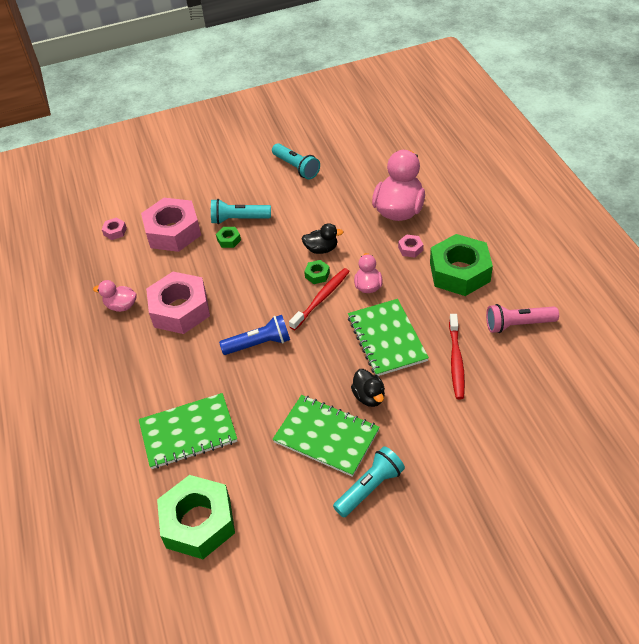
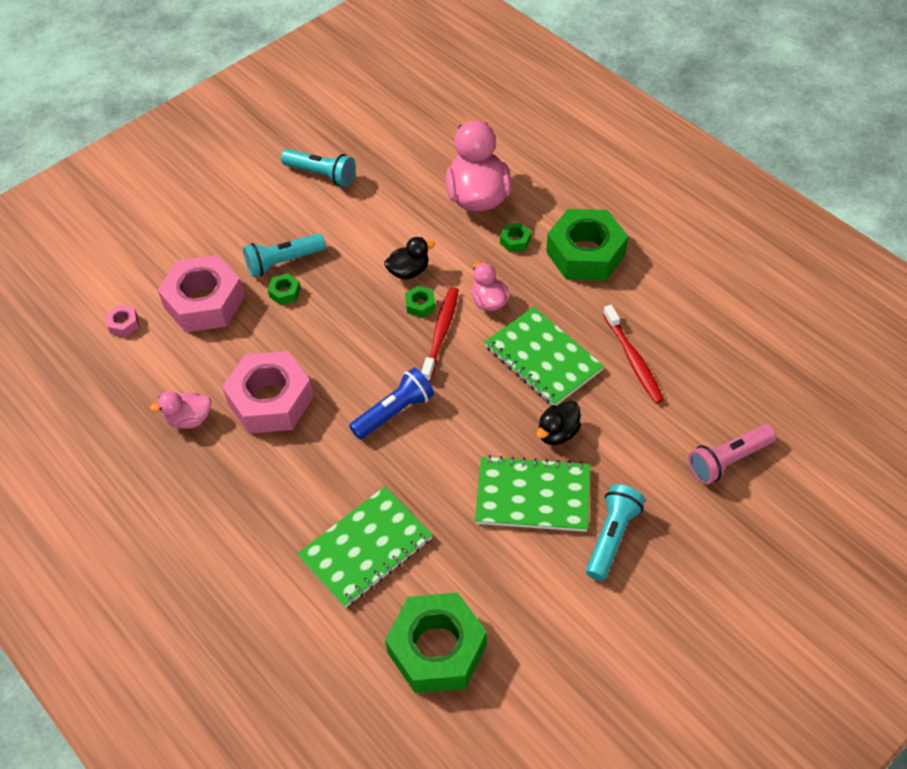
camera: 25 degrees left, 5 degrees up
black duck [351,369,385,407] -> black duck turned 90 degrees clockwise [536,401,581,445]
pink nut [398,234,423,258] -> green nut [500,223,531,253]
pink flashlight [486,304,559,333] -> pink flashlight moved to [688,424,776,484]

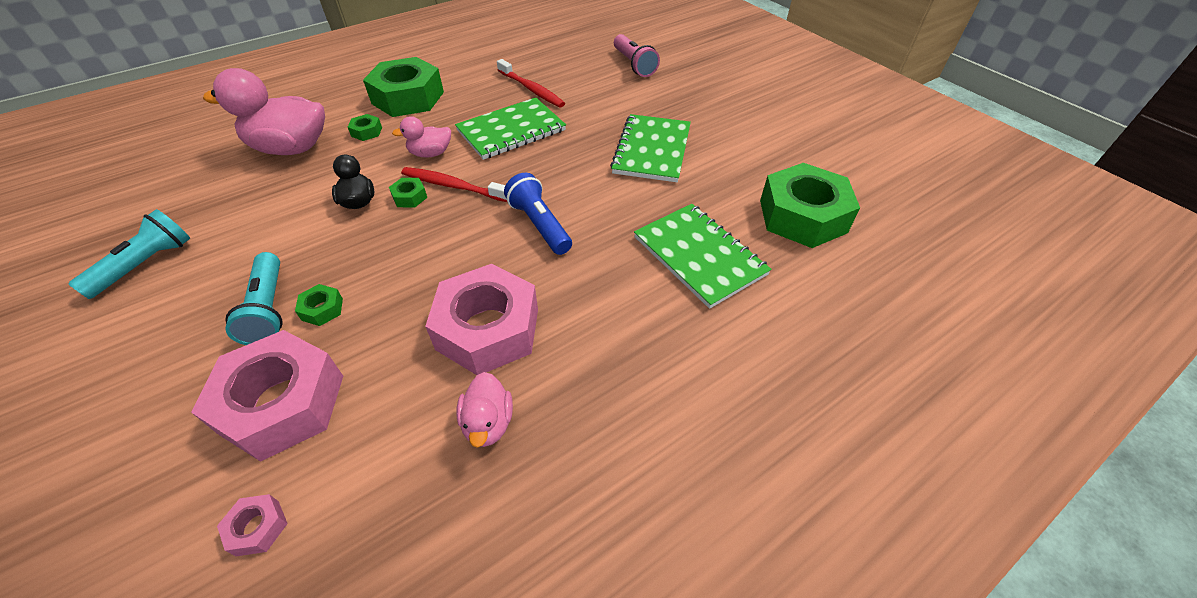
camera: 85 degrees left, 5 degrees down
black duck [536,401,581,445] -> none
turquoise flashlight [586,484,645,581] -> none
red toothbrush [603,305,664,404] -> red toothbrush turned 60 degrees clockwise [497,59,565,107]

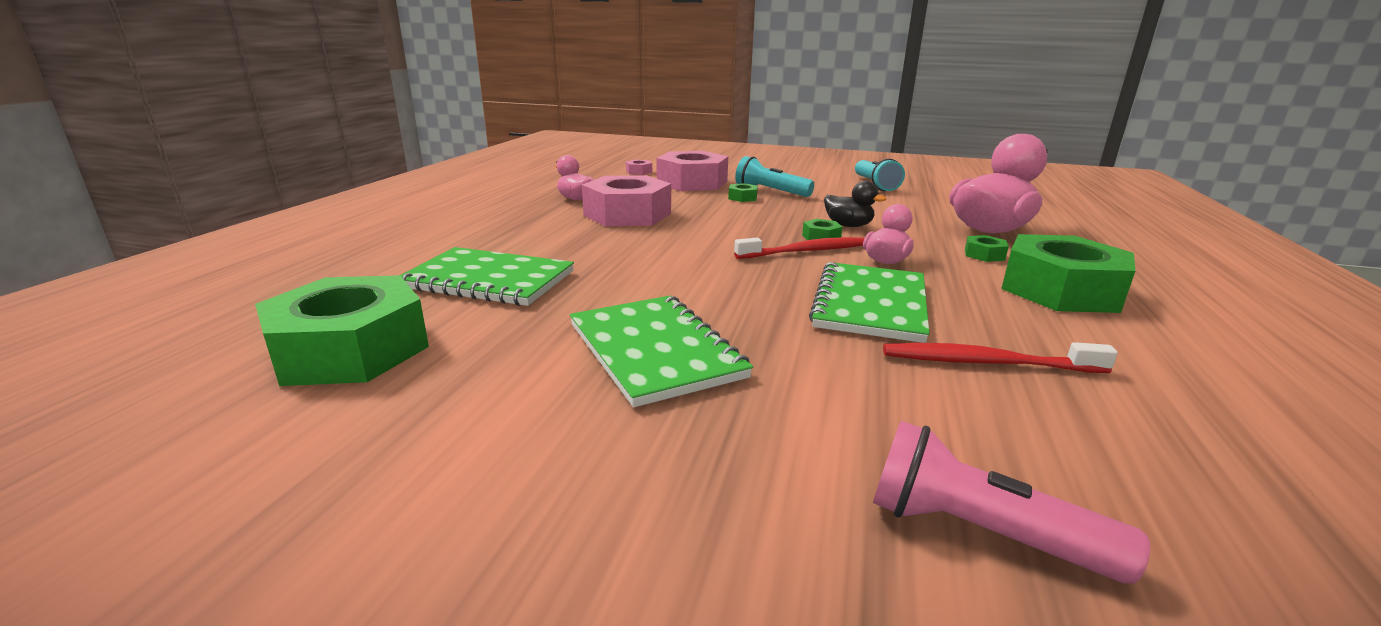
camera: 140 degrees right, 25 degrees down
blue flashlight [504,173,572,255] -> none

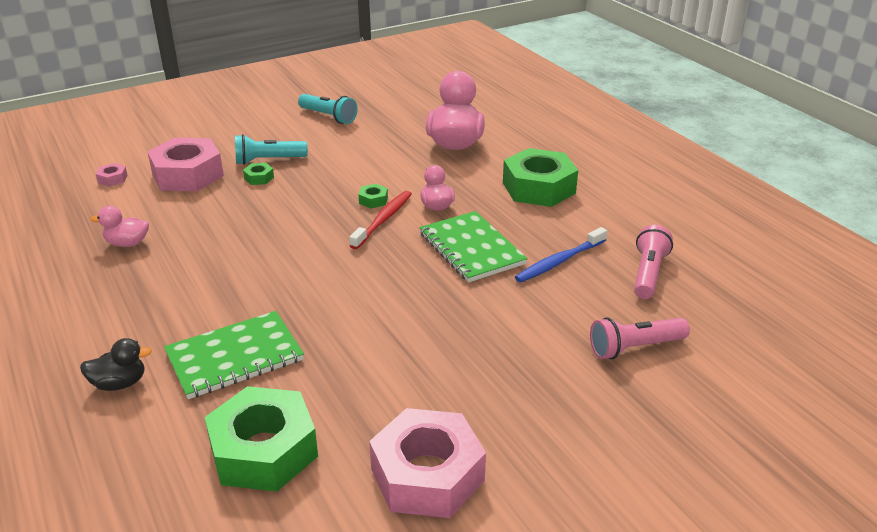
camera: 45 degrees left, 10 degrees up
green notebook [570,296,753,407] -> none
pink nut [582,175,671,226] -> pink nut moved to [369,408,486,518]
black duck [824,181,887,227] -> black duck moved to [80,338,152,391]
red toothbrush [883,342,1118,373] -> blue toothbrush [515,227,607,283]
green nut [965,235,1009,262] -> none
none -> pink flashlight [634,225,673,299]

